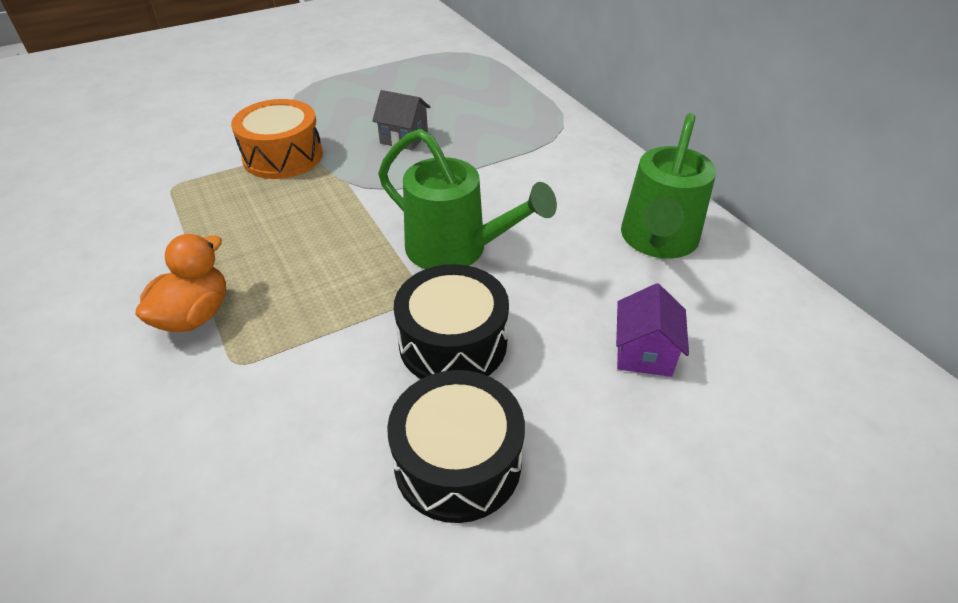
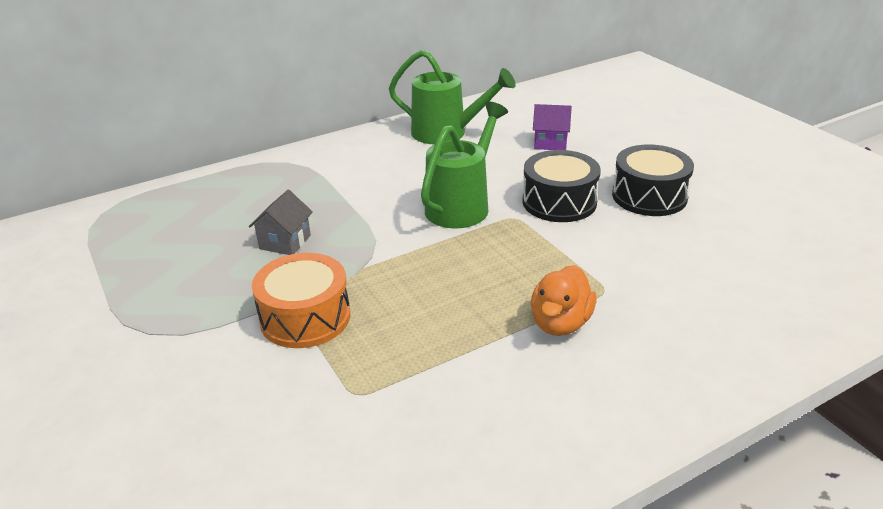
camera: 90 degrees left, 10 degrees down
orange duck [136,234,226,332] -> orange duck turned 90 degrees counterclockwise [531,265,597,336]

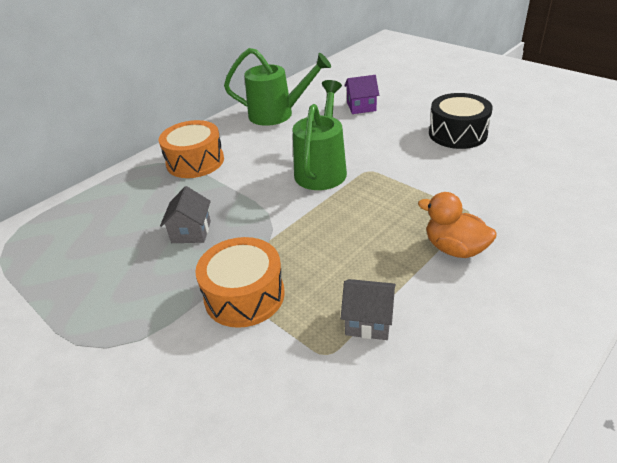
camera: 15 degrees left, 5 degrees up
black drum [522,150,601,222] -> none
orange duck [531,265,597,336] -> orange duck turned 120 degrees clockwise [418,192,497,258]
none -> orange drum [159,120,224,178]
none -> grey house [341,279,396,340]

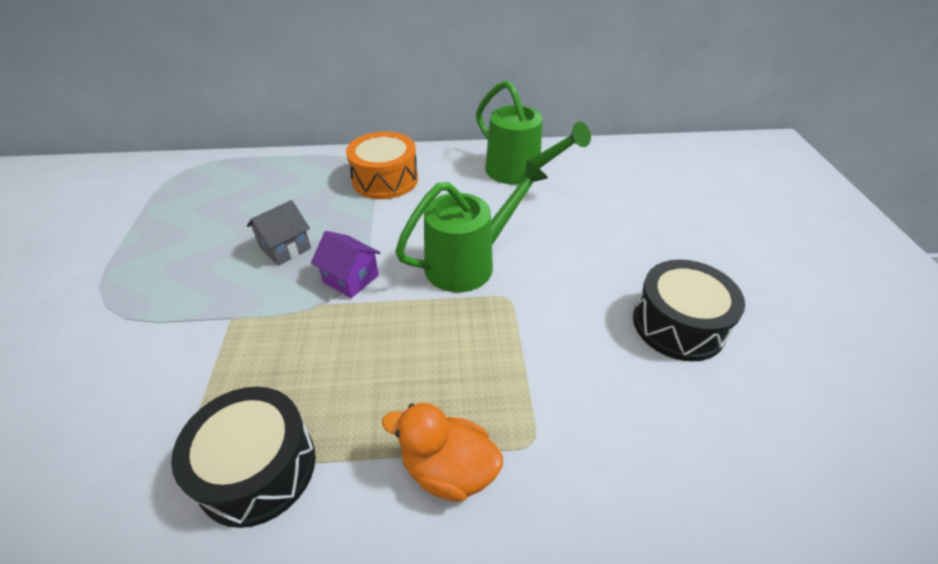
camera: 40 degrees right, 5 degrees up
orange drum [195,237,284,328] -> none
grey house [341,279,396,340] -> black drum [171,387,316,528]
purple house [345,75,379,114] -> purple house moved to [311,231,381,298]
orange duck [418,192,497,258] -> orange duck turned 60 degrees counterclockwise [382,403,503,502]

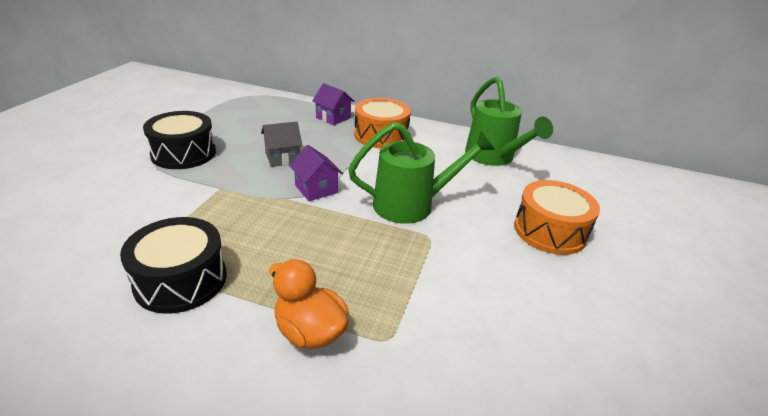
camera: 20 degrees right, 10 degrees down
black drum [633,259,745,361] -> black drum moved to [143,111,216,169]
none -> purple house [312,83,354,126]
none -> orange drum [514,180,600,255]

